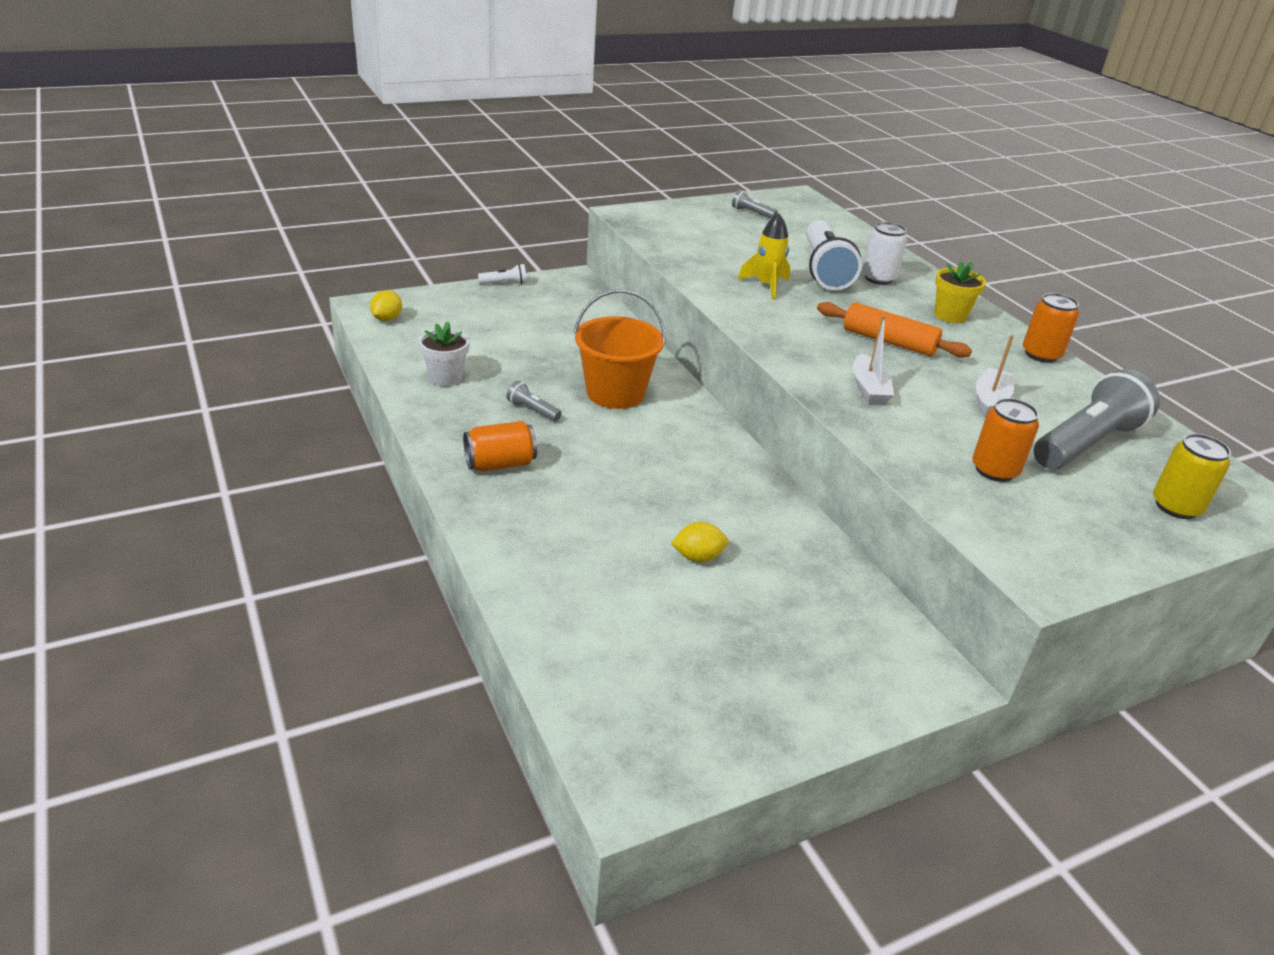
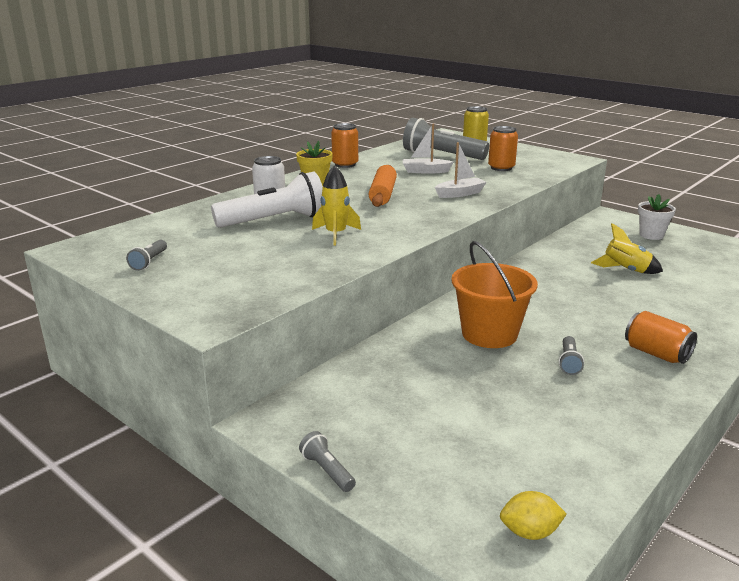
camera: 110 degrees left, 10 degrees down
white flower pot [419,321,470,386] -> white flower pot moved to [638,194,676,240]
white flashlight [478,264,527,284] -> grey flashlight [299,431,356,492]
yellow lemon [671,522,728,562] -> yellow rocket [591,223,663,274]

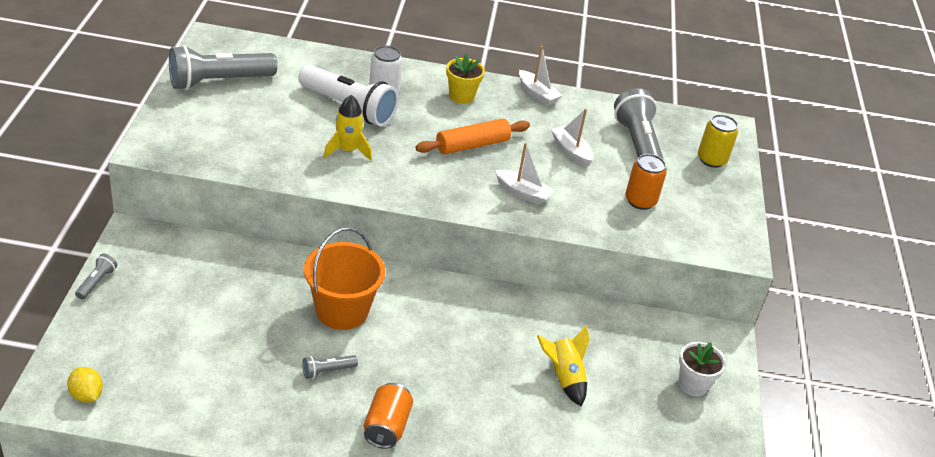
camera: 50 degrees right, 15 degrees up
grey flashlight [126,240,167,271] -> grey flashlight [169,45,277,90], size x2.30
orange can [331,123,358,168] -> white boat [519,46,562,106]

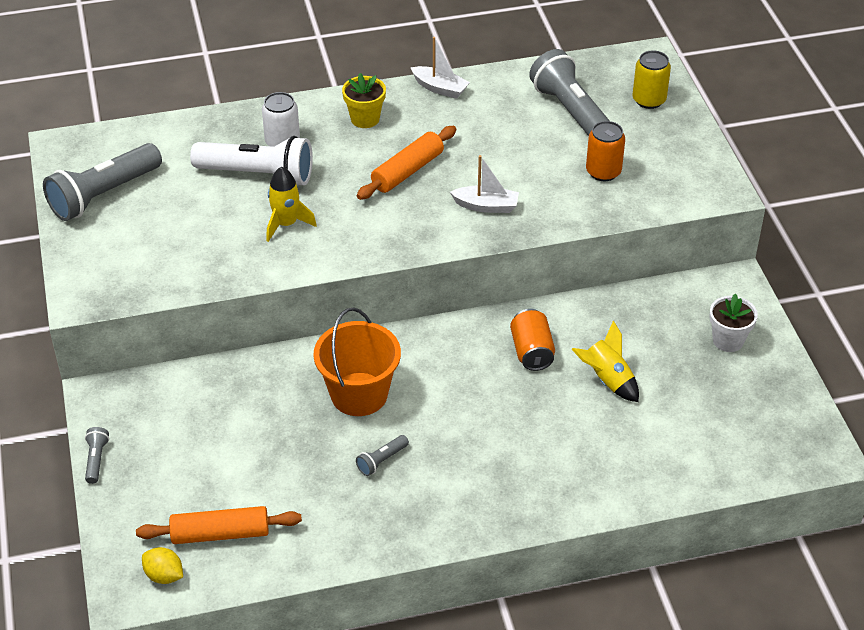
camera: 15 degrees left, 5 degrees up
orange can [364,383,413,449] -> orange can moved to [510,309,555,371]
white boat [551,109,593,167] -> none
none -> orange rolling pin [136,506,302,544]

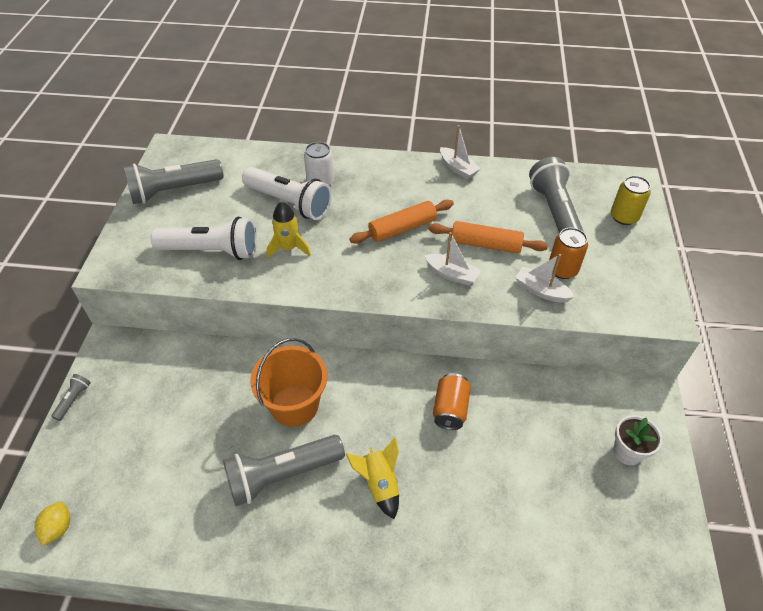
camera: 20 degrees right, 5 degrees up
orange rolling pin [136,506,302,544] -> orange rolling pin moved to [428,221,548,253]
yellow lemon [142,547,183,584] -> yellow lemon turned 45 degrees clockwise [35,502,70,546]
yellow flower pot [342,73,386,128] -> none
grey flashlight [356,435,409,476] -> grey flashlight [223,435,345,506], size x2.30
yellow rocket [572,321,639,402] -> yellow rocket moved to [346,437,399,519]
none -> white flashlight [150,217,257,260]
none -> white boat [515,254,574,303]

